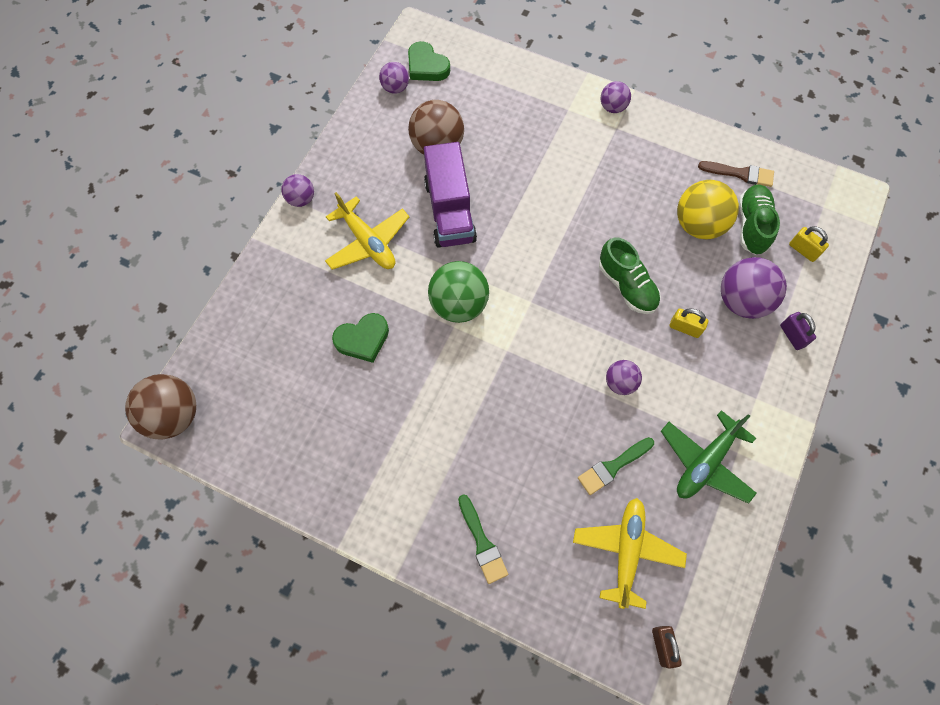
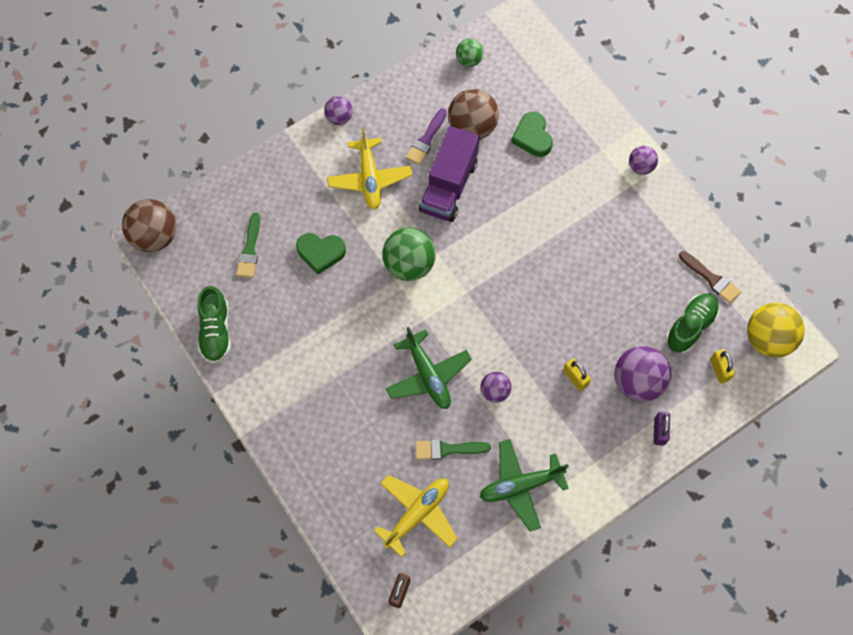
camera: 30 degrees right, 0 degrees up
purple ball [379,62,409,94] -> green ball [456,39,483,67]
green heart [408,41,450,81] -> green heart moved to [511,112,553,157]
green brush [458,494,508,584] -> green brush moved to [236,213,260,278]
green shoe [599,237,661,314] -> green shoe moved to [197,286,231,363]
yellow ball [677,180,739,239] -> yellow ball moved to [747,303,805,357]
none -> green plane [386,327,472,409]
none -> purple brush [406,108,447,165]

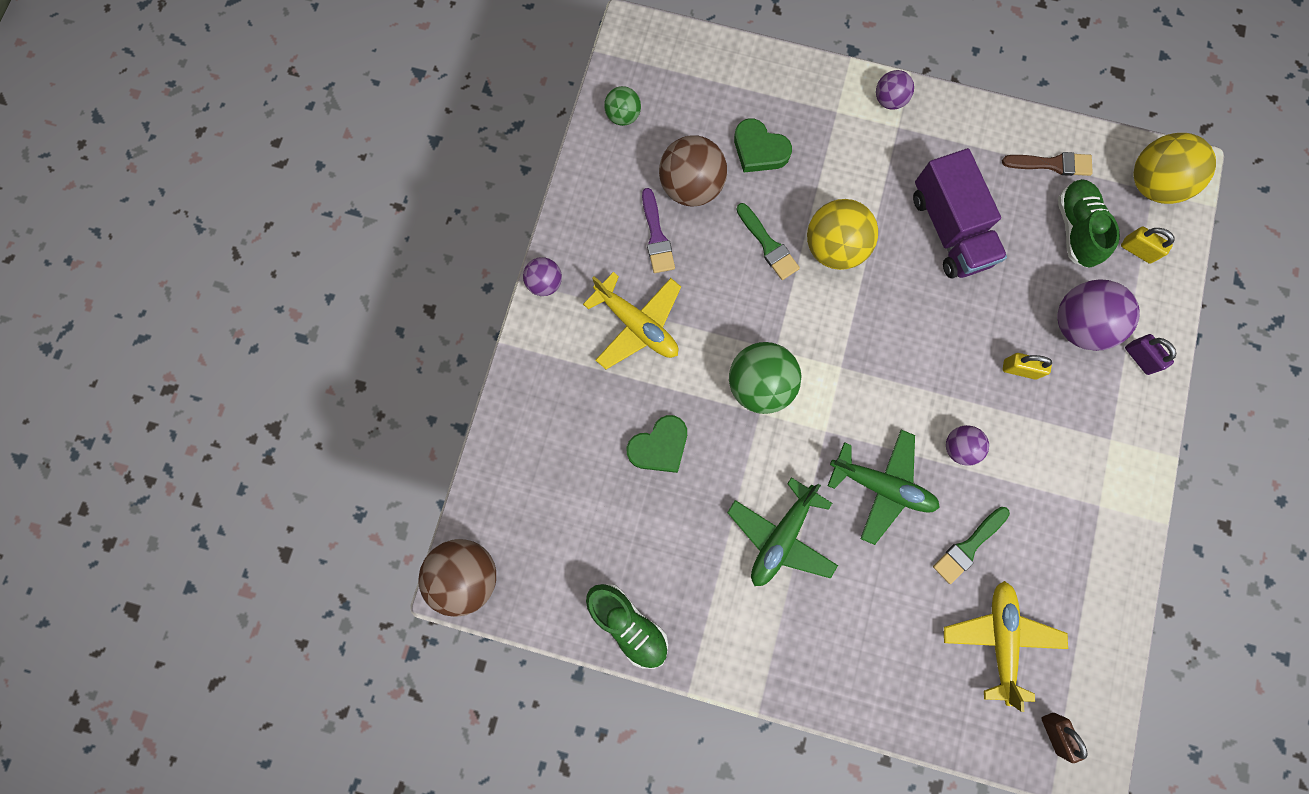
camera: 40 degrees left, 10 degrees up
green brush [236,213,260,278] -> green brush moved to [736,203,800,280]
purple truck [419,126,480,222] -> purple truck moved to [913,148,1007,278]
green plane [480,439,569,531] -> green plane moved to [727,477,838,586]
none -> yellow ball [807,199,878,270]

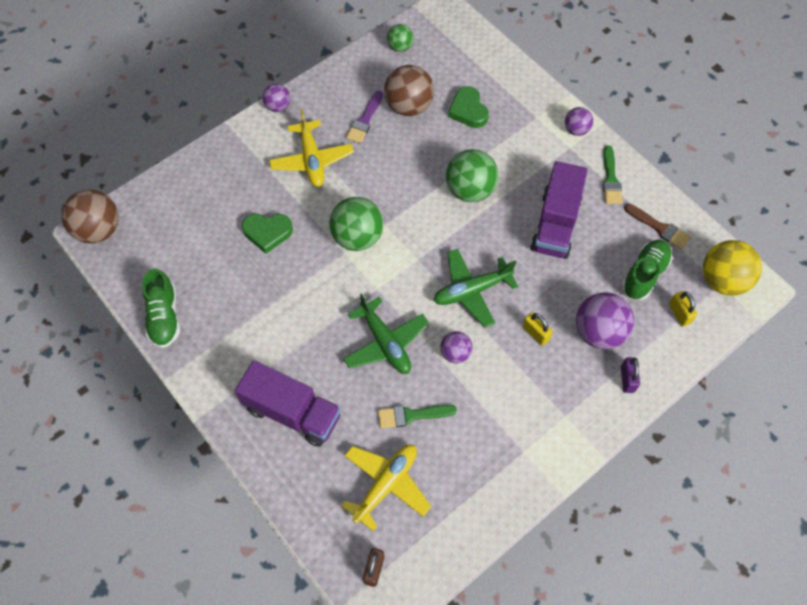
camera: 35 degrees right, 15 degrees down
green plane [727,477,838,586] -> green plane moved to [433,249,518,328]
green brush [736,203,800,280] -> green brush moved to [603,145,622,204]
yellow ball [807,199,878,270] -> green ball [446,149,499,202]
none -> purple truck [235,360,341,447]

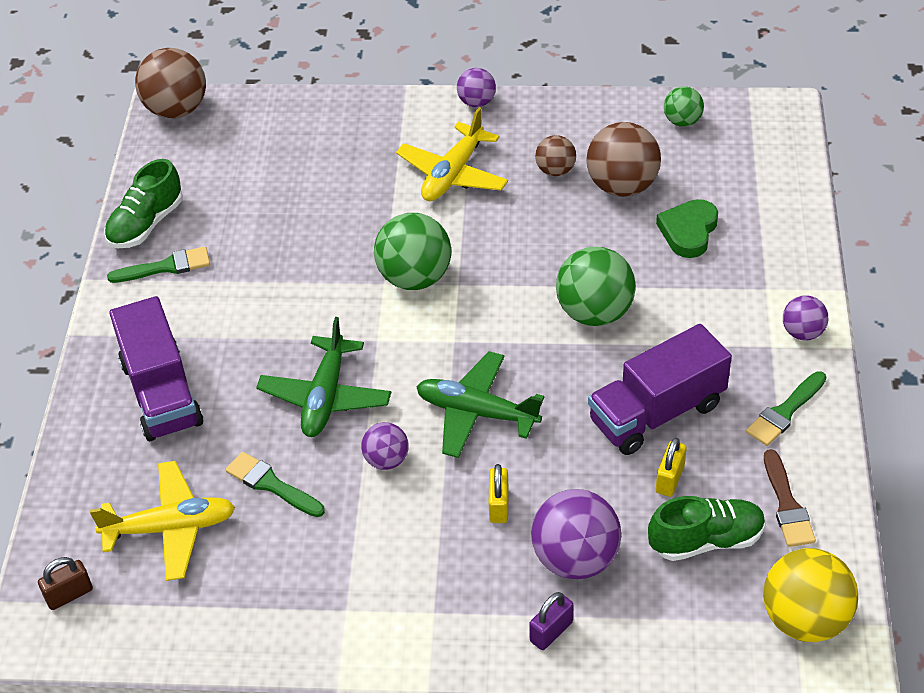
camera: 45 degrees right, 15 degrees down
green heart [242,214,293,253] -> none
purple brush [346,91,383,144] -> brown ball [535,135,576,176]
yellow padlock [669,291,697,327] -> yellow padlock moved to [656,437,687,497]
none -> green brush [107,247,210,283]

